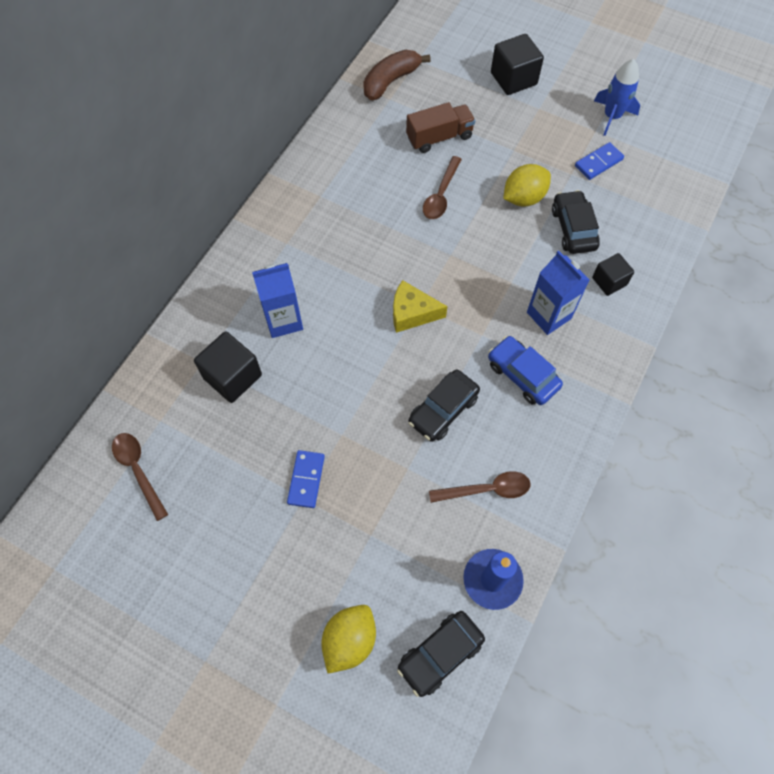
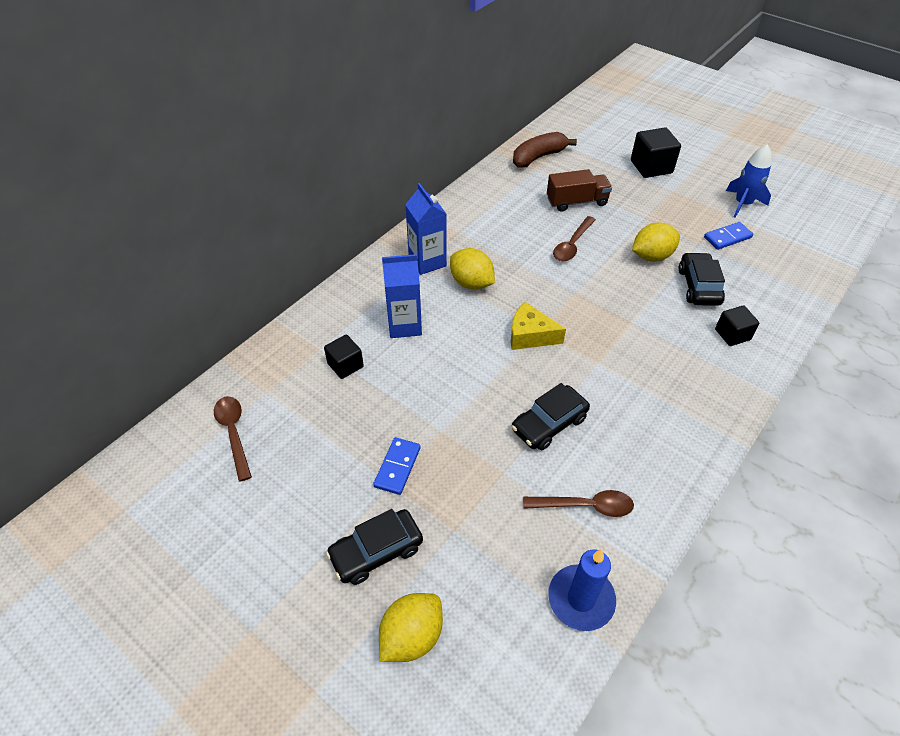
camera: 10 degrees right, 15 degrees down
black cube [194,331,262,403] -> black cube [324,334,364,379], size x0.63
black car [397,611,485,697] -> black car moved to [326,509,423,585]
blue car [488,336,563,405] -> none
blue carton [527,251,589,335] -> blue carton moved to [405,183,447,275]
none -> yellow lemon [450,248,495,290]

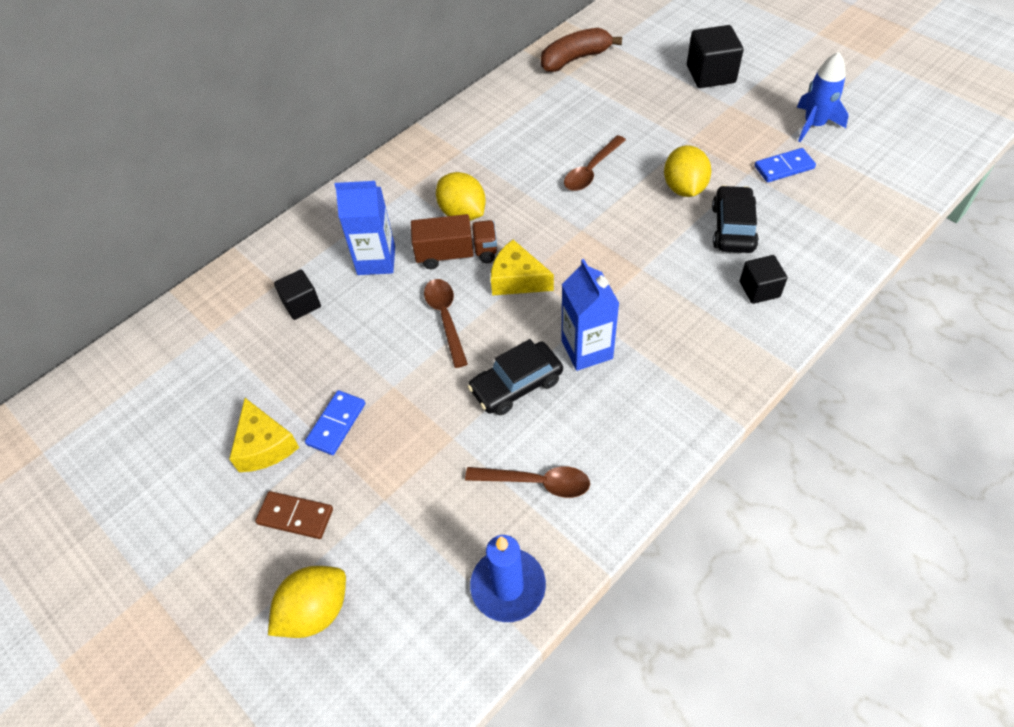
camera: 10 degrees right, 5 degrees up
brown spoon [214,396,252,482] -> brown spoon moved to [424,279,468,368]
black car [326,509,423,585] -> brown domino [255,491,333,539]
blue carton [405,183,447,275] -> blue carton moved to [561,259,620,371]
brown truck [547,169,612,212] -> brown truck moved to [411,214,497,269]
yellow lemon [632,222,680,262] -> yellow lemon turned 75 degrees counterclockwise [664,145,711,197]
none -> yellow cheese [229,398,299,472]

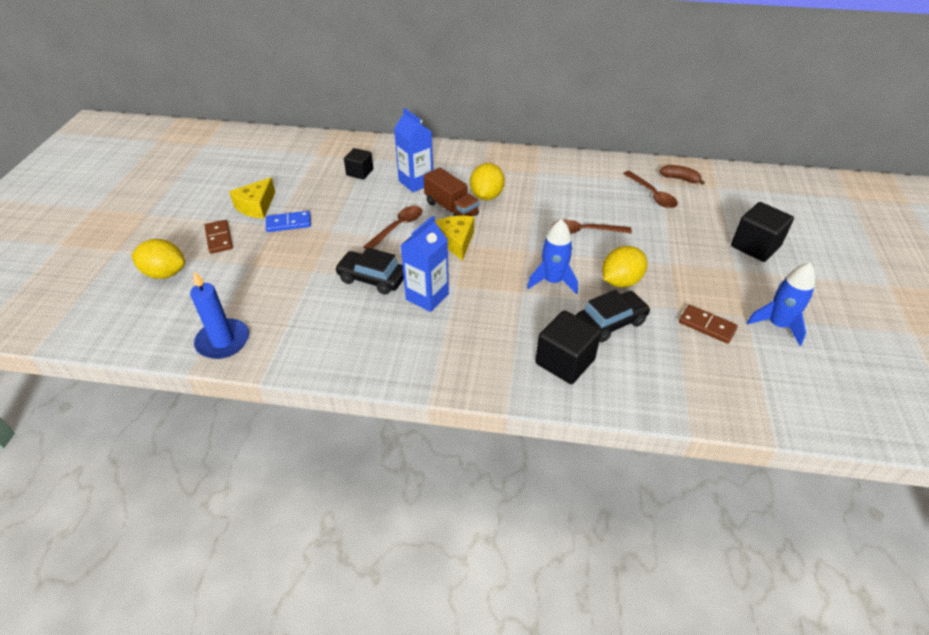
camera: 50 degrees right, 10 degrees down
brown spoon [465,466,590,498] -> brown spoon moved to [623,171,678,208]
brown banana [541,28,622,72] -> brown banana [660,165,705,185], size x0.59
black cube [740,255,788,304] -> black cube [535,310,601,384], size x1.58
blue domino [754,148,816,182] -> brown domino [679,305,738,344]
none -> blue rocket [527,219,578,294]

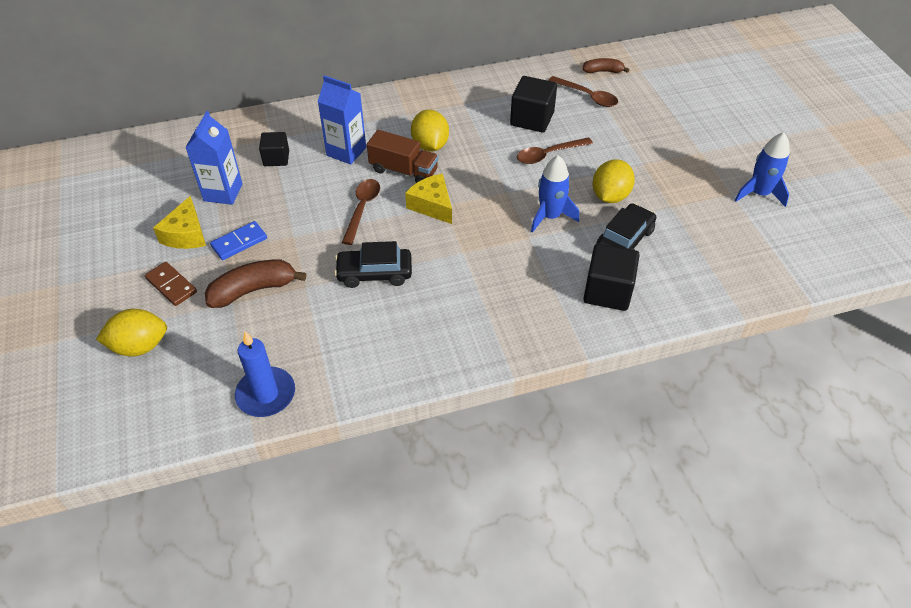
camera: 25 degrees left, 5 degrees up
blue carton [401,216,449,312] -> blue carton moved to [185,111,243,205]
brown domino [679,305,738,344] -> none
black cube [731,202,794,262] -> black cube moved to [510,76,557,132]
none -> brown banana [205,259,306,308]

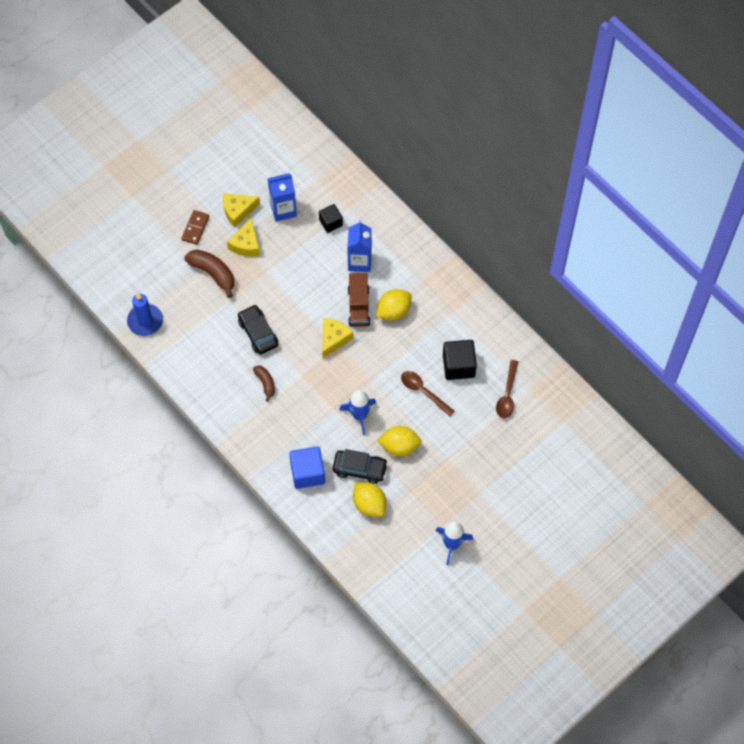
camera: 65 degrees right, 15 degrees up
yellow lemon [96,309,167,356] -> yellow lemon moved to [353,482,386,517]
blue domino [210,221,267,260] -> yellow cheese [227,217,260,257]
brown spoon [342,179,380,245] -> none
brown banana [583,58,629,73] -> brown banana moved to [253,365,275,402]
black cube [583,244,640,311] -> blue cube [289,446,325,489]

